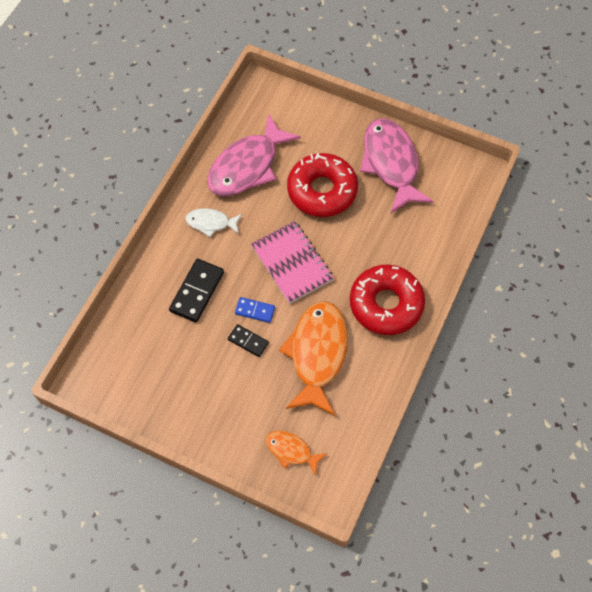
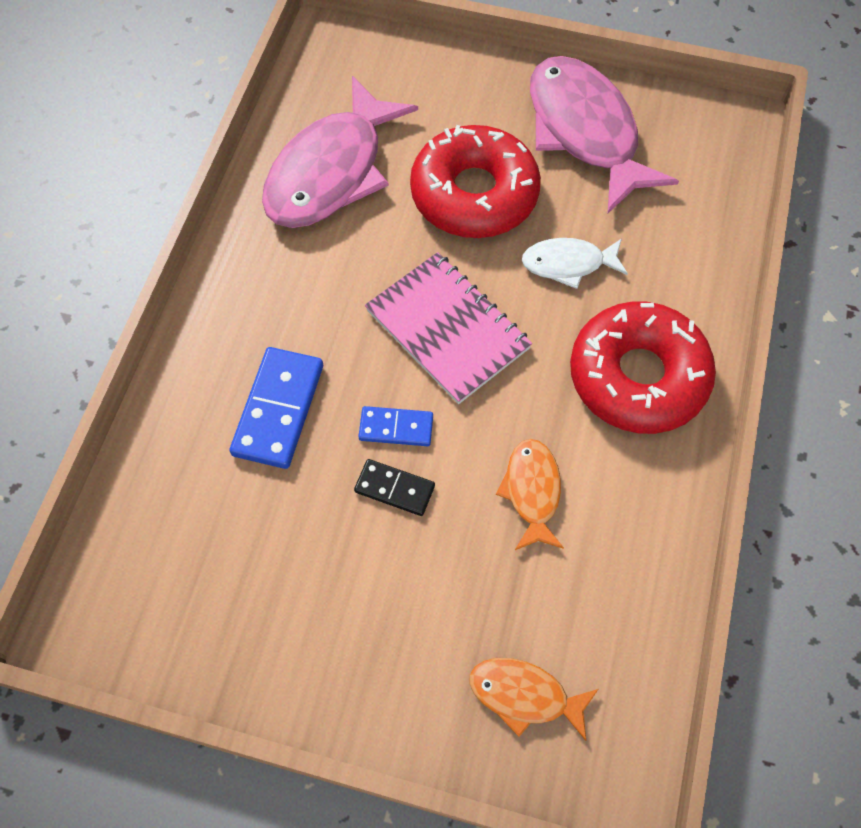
camera: 10 degrees left, 0 degrees up
black domino [169,259,224,323] -> blue domino [229,347,323,469]
white fish [186,208,242,237] -> white fish moved to [522,238,628,289]
orange fish [279,301,348,415] -> orange fish [496,439,564,550], size x0.50

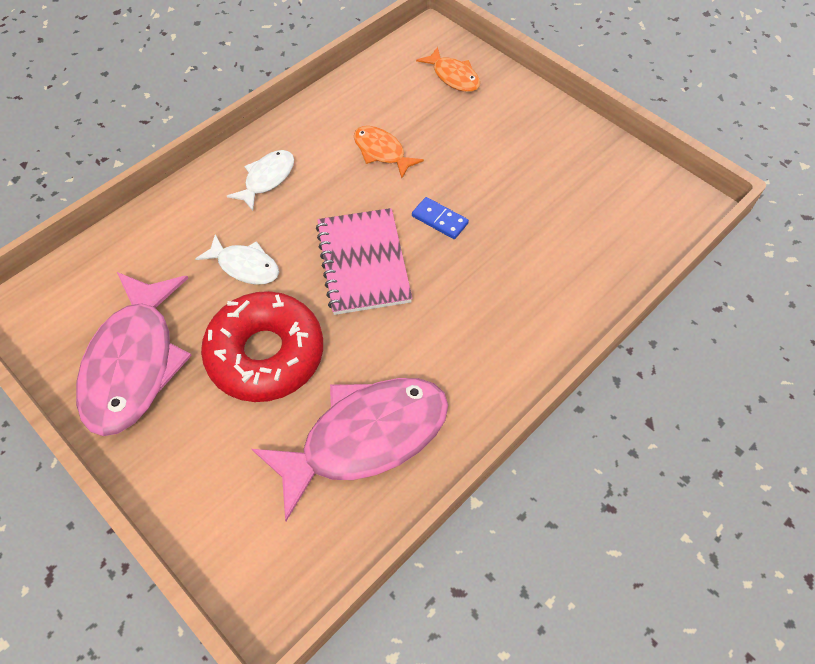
camera: 150 degrees left, 5 degrees down
blue domino [229,347,323,469] -> none
black domino [354,459,435,516] -> none
orange fish [496,439,564,550] -> orange fish turned 105 degrees clockwise [354,126,424,178]
red donut [570,301,716,434] -> white fish [227,150,294,211]

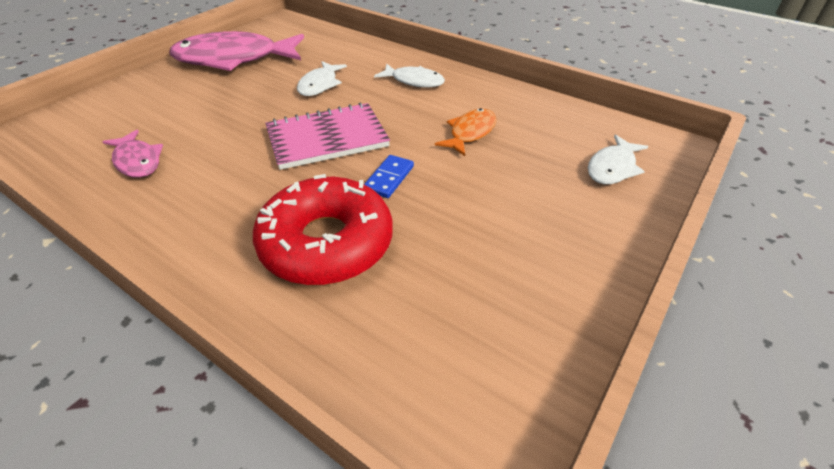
camera: 80 degrees right, 15 degrees down
red donut [201,291,323,402] -> red donut moved to [253,174,393,285]
pink fish [252,378,448,521] -> pink fish [102,130,163,178], size x0.50
orange fish [416,47,480,92] -> white fish [588,134,648,184]

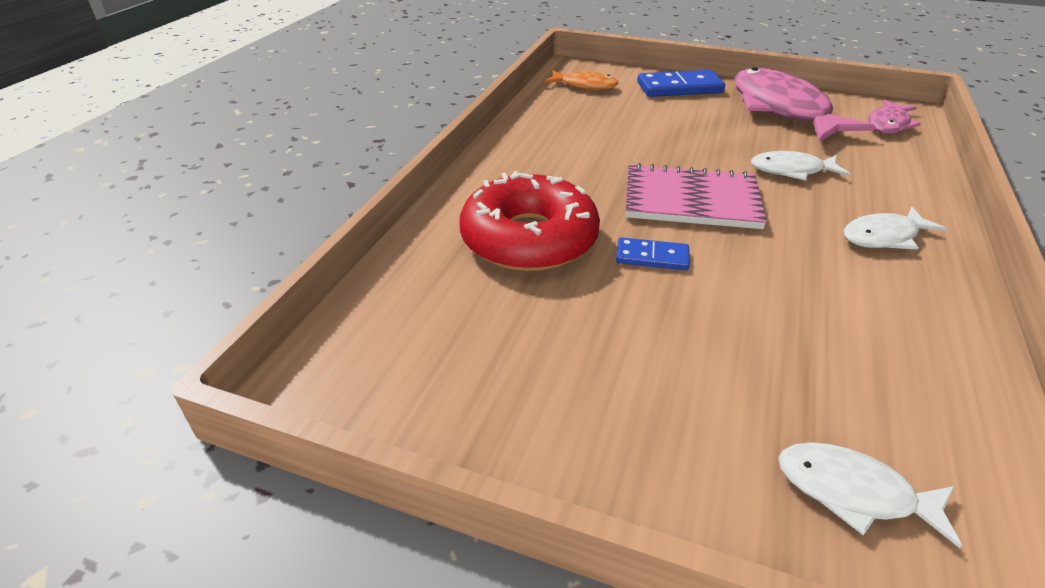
camera: 75 degrees right, 5 degrees down
pink fish [102,130,163,178] -> pink fish moved to [868,100,921,134]
pink notebook [265,102,390,170] -> pink notebook turned 45 degrees counterclockwise [625,163,767,229]
white fish [374,64,445,88] -> white fish turned 60 degrees clockwise [844,207,947,250]
orange fish [435,108,496,156] -> orange fish moved to [544,70,618,90]
none -> blue domino [637,70,725,97]

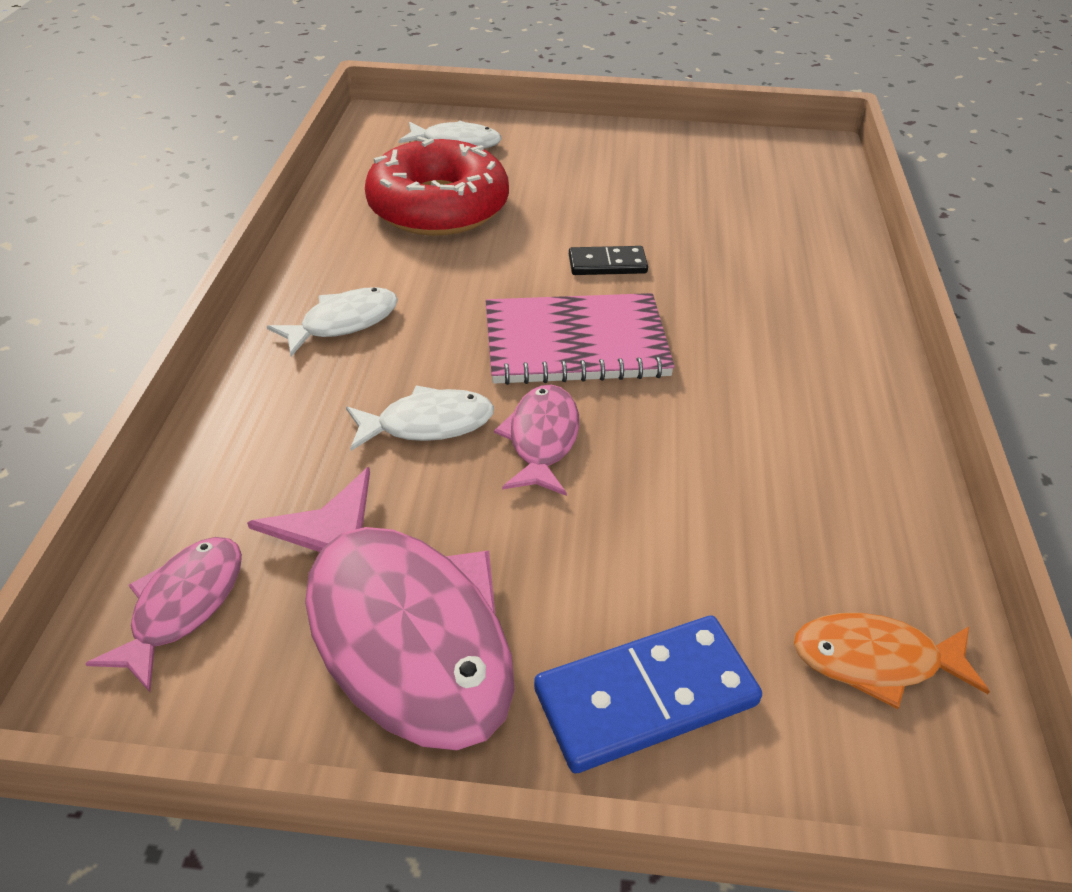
camera: 165 degrees right, 5 degrees up
red donut [459,171,600,271] -> red donut moved to [365,136,509,236]
blue domino [616,237,690,270] -> black domino [569,246,648,275]
none -> pink fish [494,385,579,496]

